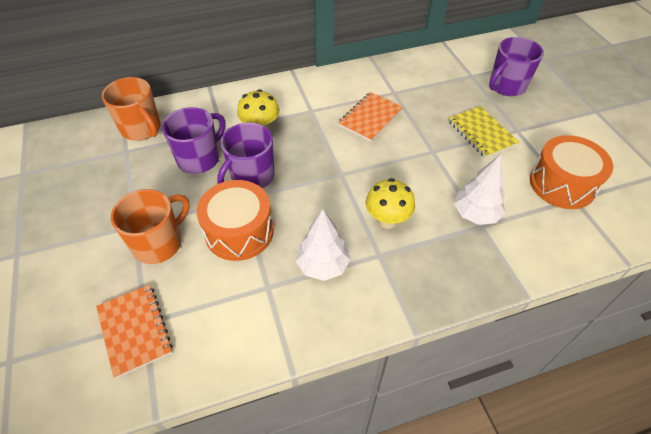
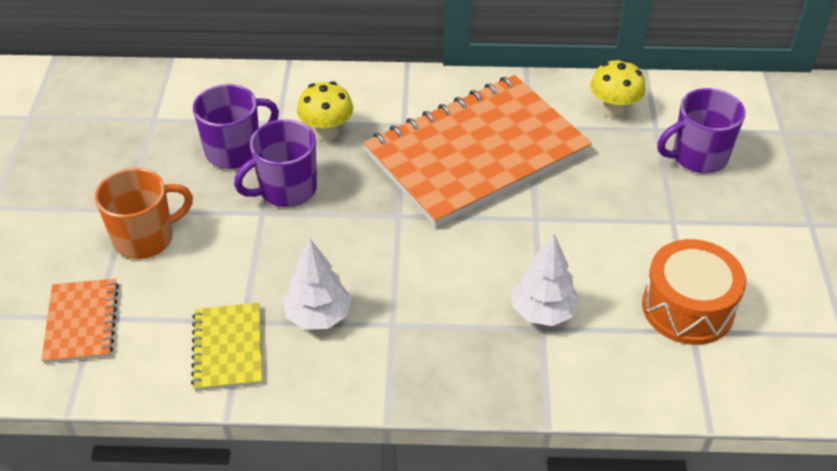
camera: 20 degrees right, 5 degrees down
orange mug [102,77,161,141] -> none
orange drum [197,180,274,261] -> none
orange notebook [338,92,403,142] -> orange notebook [364,75,592,228], size x2.27
yellow mushroom [366,178,415,229] -> yellow mushroom moved to [590,59,646,118]
yellow notebook [448,106,519,158] -> yellow notebook moved to [191,303,262,391]

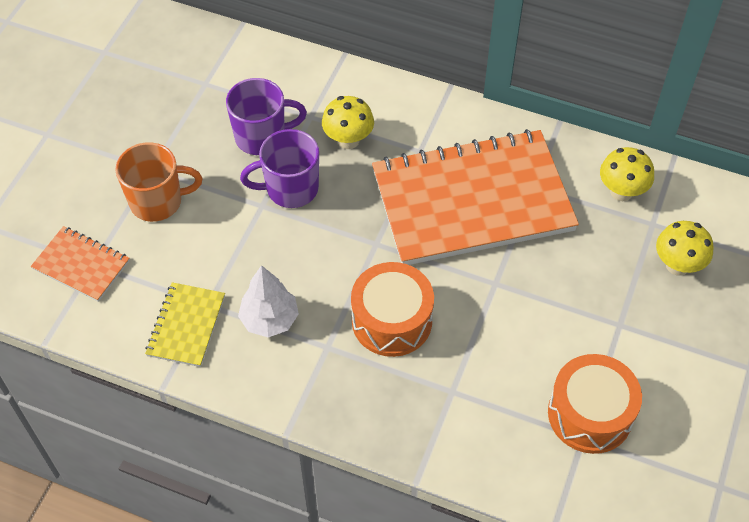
camera: 20 degrees right, 10 degrees up
orange notebook [41,279,119,364] -> orange notebook turned 75 degrees counterclockwise [31,226,130,302]
white tree [512,234,580,326] -> none
purple mug [657,88,745,173] -> yellow mushroom [656,221,714,276]
none -> orange drum [351,262,434,357]

